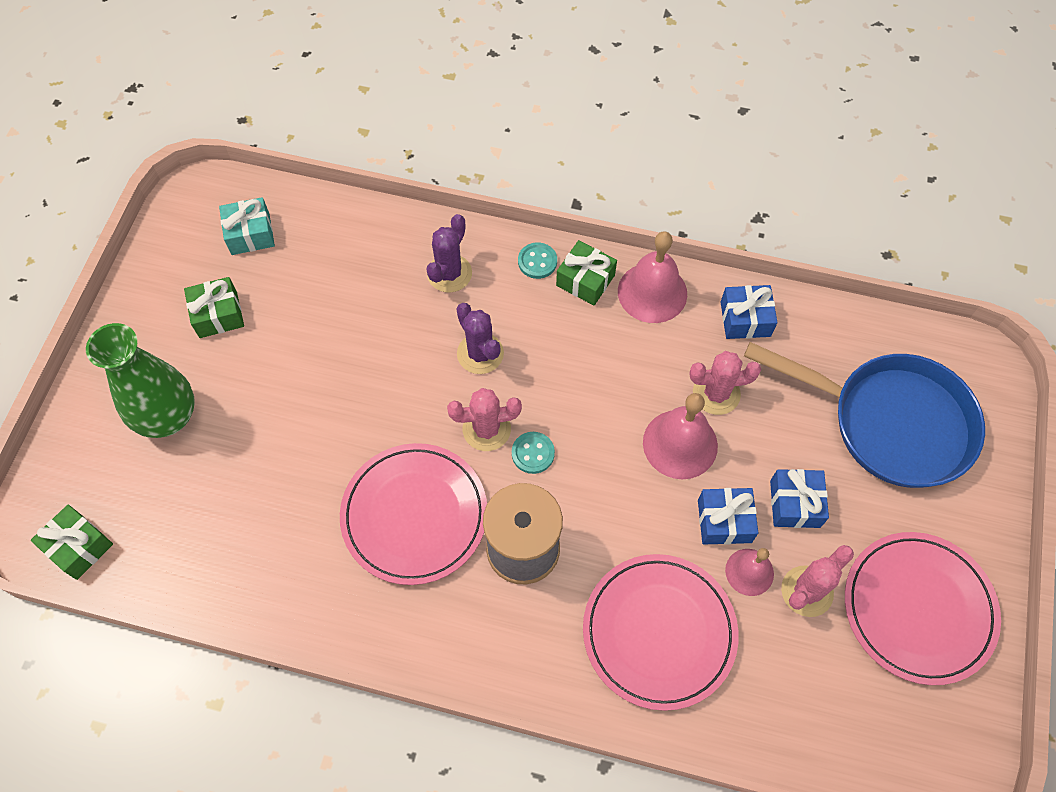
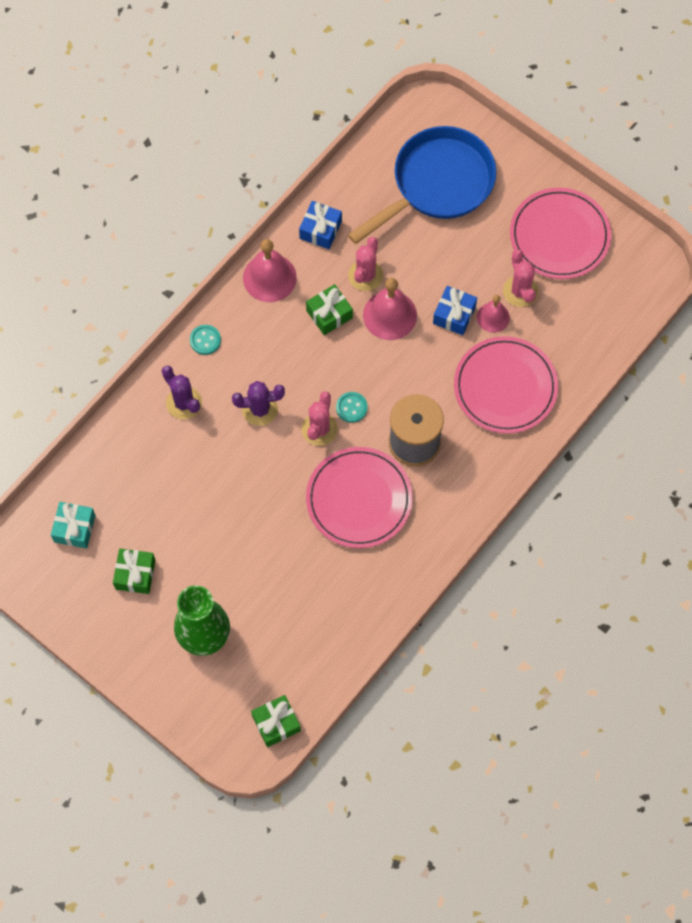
camera: 65 degrees left, 5 degrees up
green gift [556,240,617,305] -> green gift moved to [306,284,353,335]
blue gift [770,469,829,528] -> none

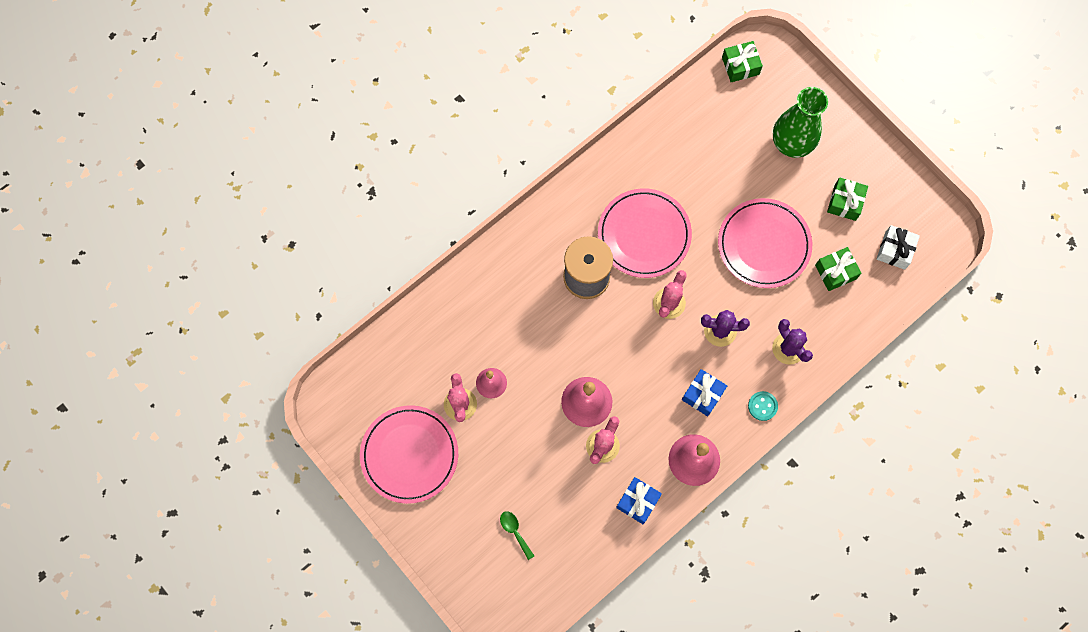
camera: 170 degrees left, 5 degrees up
turquoise gift [51,502,96,548] -> white gift [877,225,920,270]
green gift [306,284,353,335] -> green gift moved to [815,247,862,291]
turquoise button [336,392,368,423] -> none
blue pan [348,126,496,244] -> green spoon [500,511,534,560]
blue gift [433,286,477,335] -> blue gift moved to [682,369,727,416]
pink plate [454,336,558,434] -> pink plate moved to [718,198,812,288]

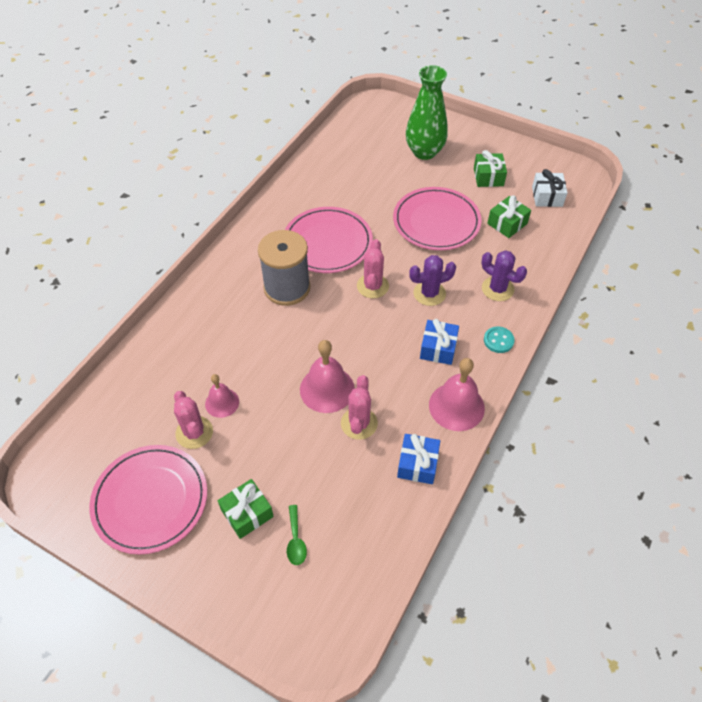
camera: 20 degrees left, 20 degrees down
green spoon [500,511,534,560] -> green spoon turned 135 degrees counterclockwise [287,505,307,565]
green gift [722,41,763,82] -> green gift moved to [218,479,274,539]

